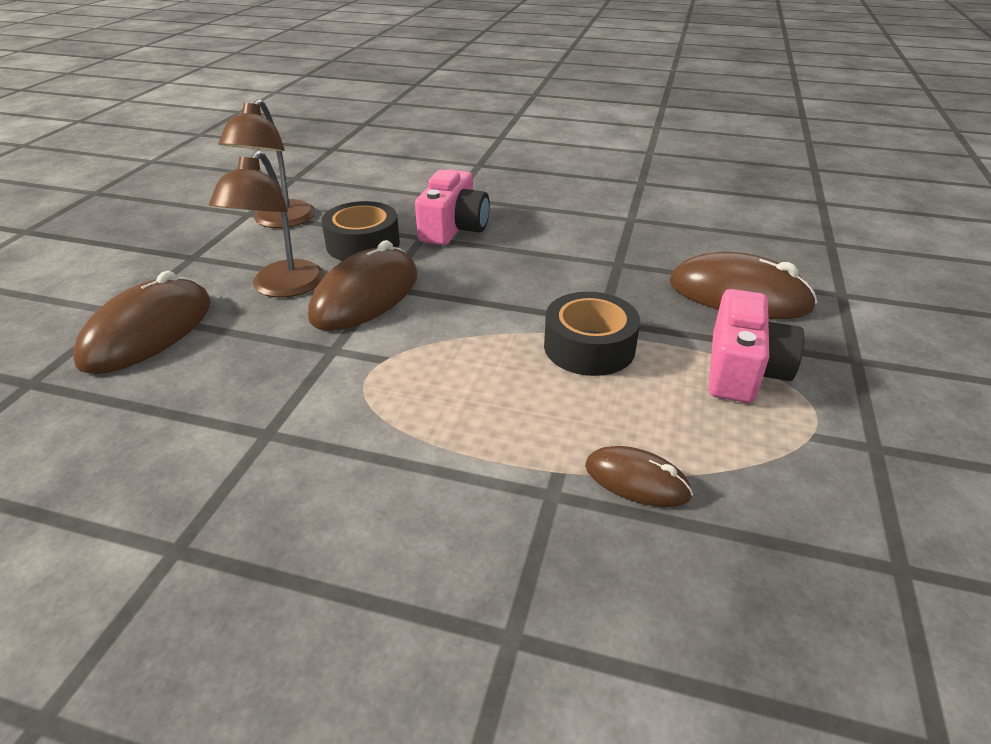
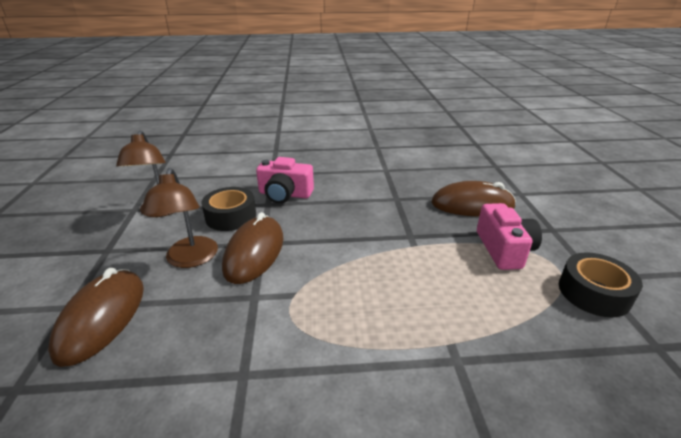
camera: 20 degrees left, 5 degrees down
pink camera [415,169,490,245] -> pink camera turned 105 degrees clockwise [256,157,314,204]
black tape [544,292,640,376] -> black tape moved to [559,252,643,317]
brown mouse [585,446,693,507] -> none

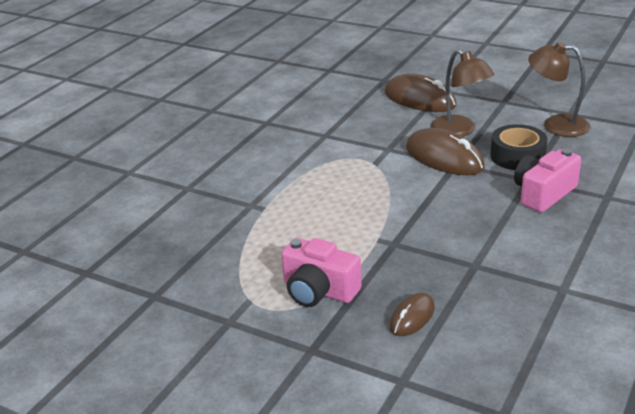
camera: 125 degrees right, 0 degrees up
brown lamp [141,168,218,268] -> brown lamp turned 150 degrees counterclockwise [431,49,494,137]
brown mouse [431,181,516,217] -> brown mouse [389,293,435,336], size x0.55
black tape [559,252,643,317] -> none

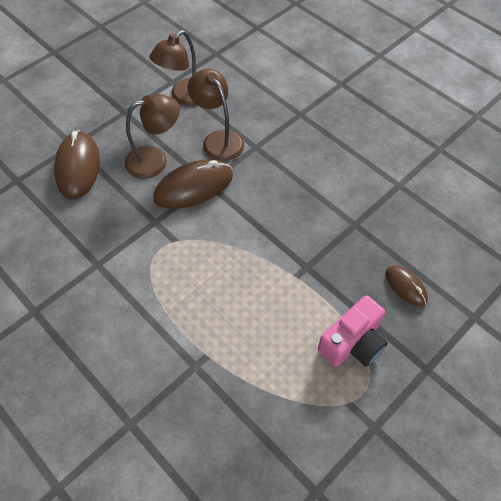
camera: 75 degrees left, 25 degrees up
brown mouse [385,74,457,112] -> brown mouse turned 60 degrees counterclockwise [54,130,100,200]
black tape [490,124,547,170] -> brown lamp [187,68,244,161]
pink camera [514,149,581,212] -> none

